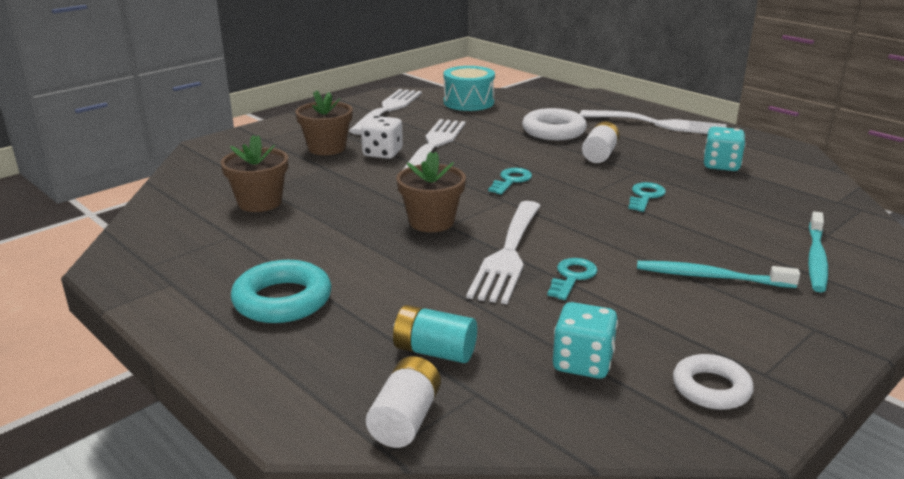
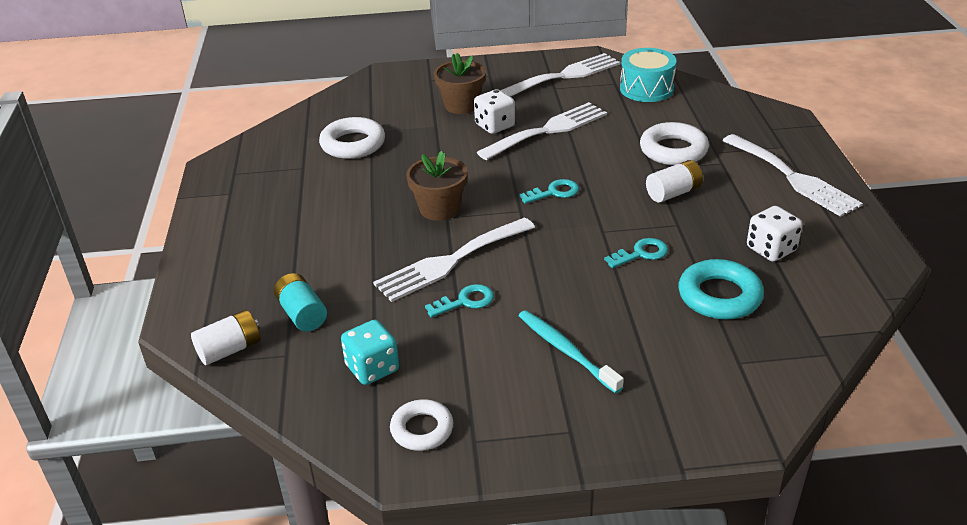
camera: 40 degrees right, 10 degrees up
brown flower pot [221,135,288,212] -> white ring [319,117,385,159]
turquoise ring [231,260,331,323] -> turquoise ring moved to [678,259,764,320]
turquoise dice [704,127,746,171] -> white dice [747,206,803,262]
turquoise toothbrush [808,211,828,292] -> none

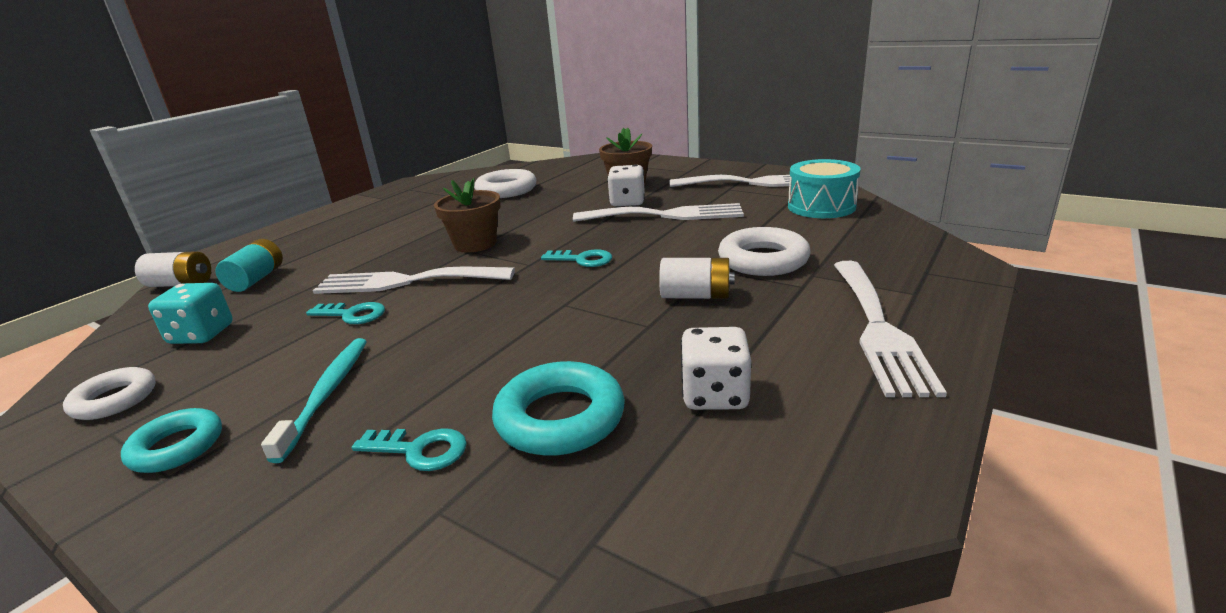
camera: 40 degrees right, 10 degrees down
turquoise key [604,238,668,268] -> turquoise key moved to [352,428,467,471]
none -> turquoise ring [121,408,222,473]

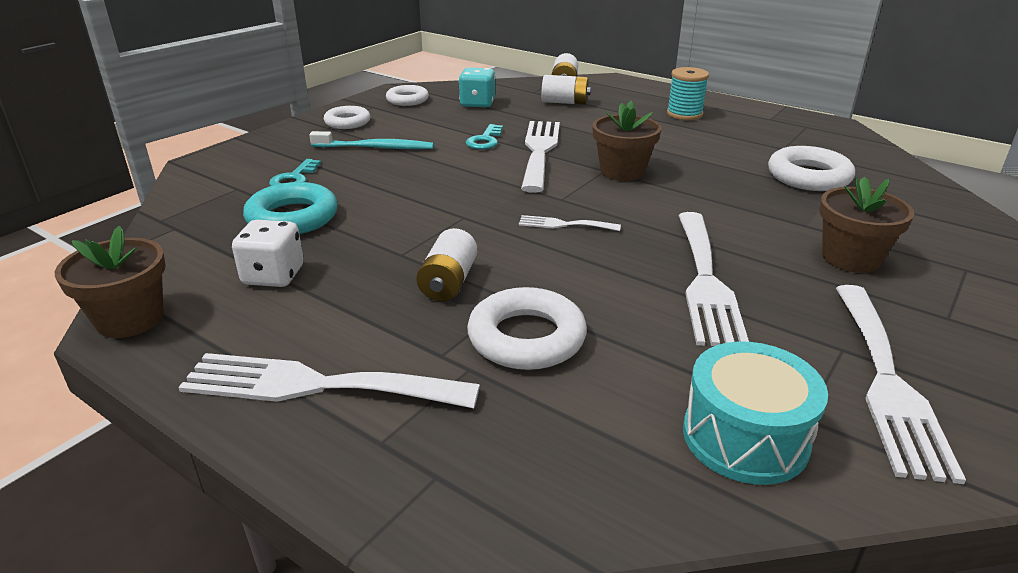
camera: 90 degrees right, 5 degrees up
turquoise ring [121,408,222,473] -> white ring [324,106,370,129]
turquoise battery [215,239,283,292] -> white battery [541,75,591,105]
turquoise key [541,249,612,267] -> white fork [519,215,621,231]
white dice [607,165,645,206] -> none
none -> brown flower pot [55,226,166,338]
none -> turquoise spool [667,67,709,120]

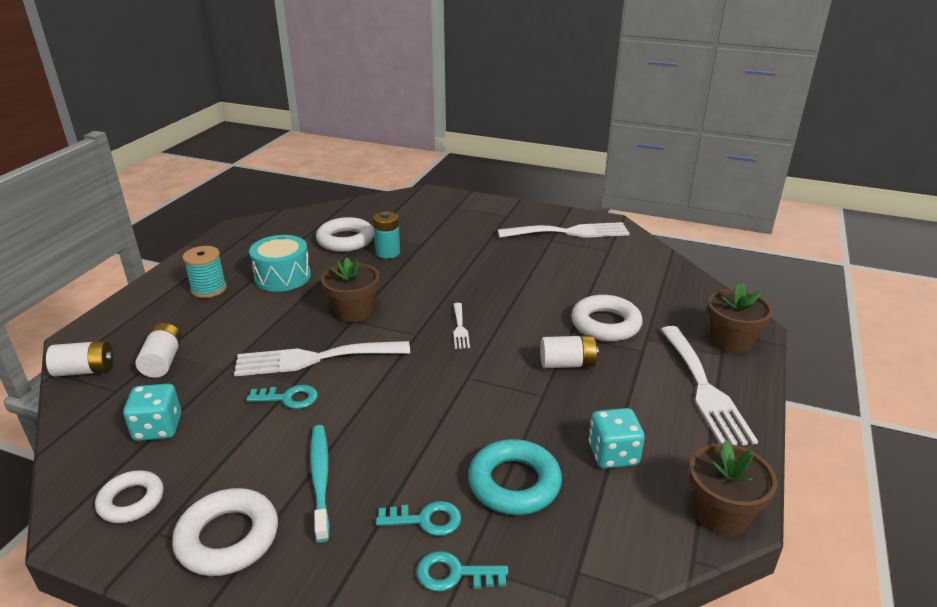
camera: 105 degrees left, 0 degrees up
white dice [232,220,304,287] -> turquoise dice [588,408,645,469]
white ring [324,106,370,129] -> white ring [172,488,278,576], size x1.51
white fork [678,212,749,346] -> none
turquoise drum [683,341,828,485] -> turquoise drum moved to [249,235,311,292]
brown flower pot [820,177,914,273] -> brown flower pot moved to [707,283,773,353]
none -> turquoise battery [373,212,400,259]
none -> turquoise key [417,551,508,591]

